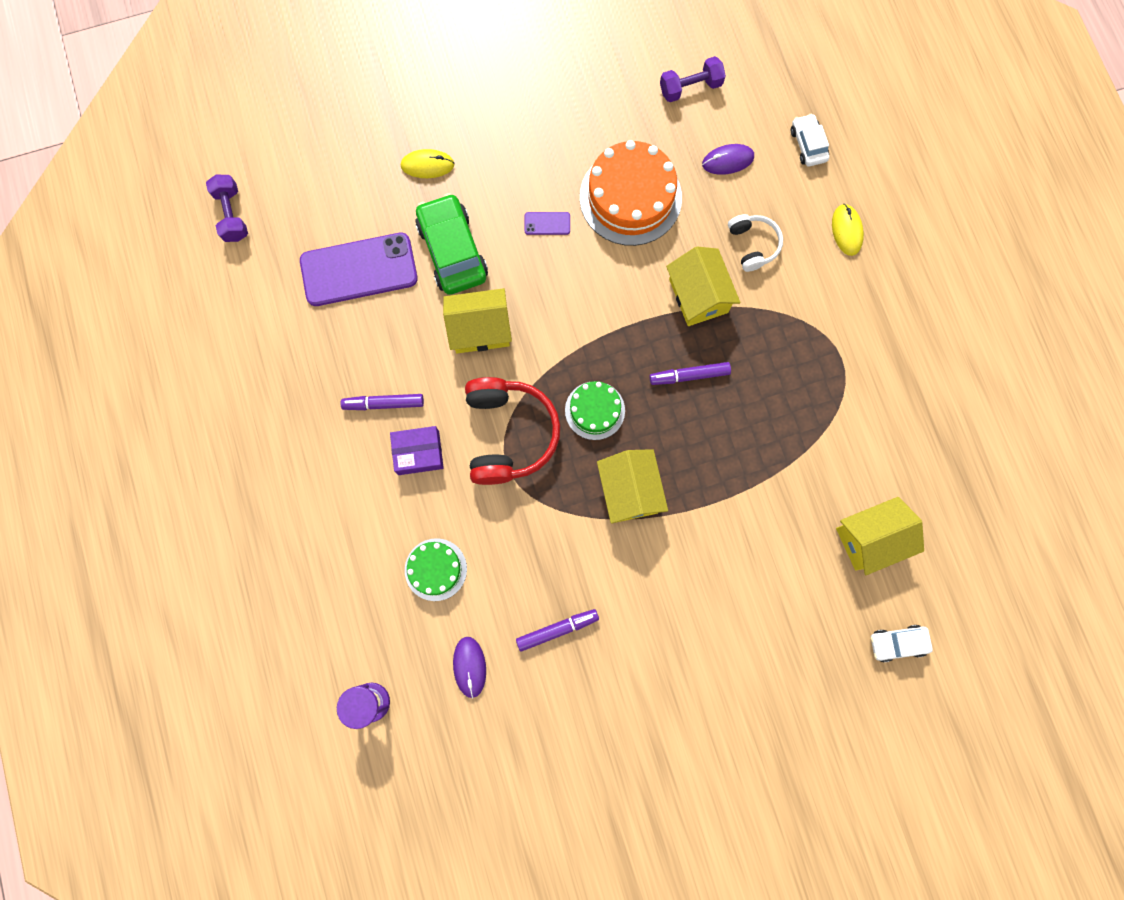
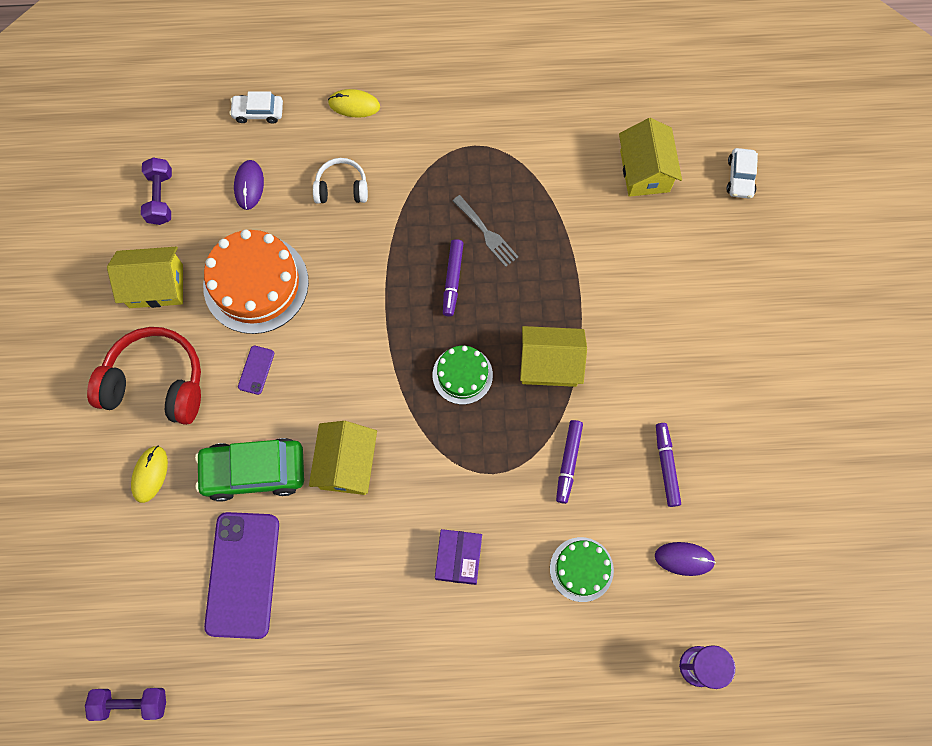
camera: 75 degrees left, 5 degrees down
purple marker [341,394,424,410] -> purple marker moved to [556,420,583,504]
red headphones [465,377,560,485] -> red headphones moved to [87,327,201,425]
yellow house [666,247,741,326] -> yellow house moved to [107,247,183,308]
none -> grey fork [453,195,518,267]

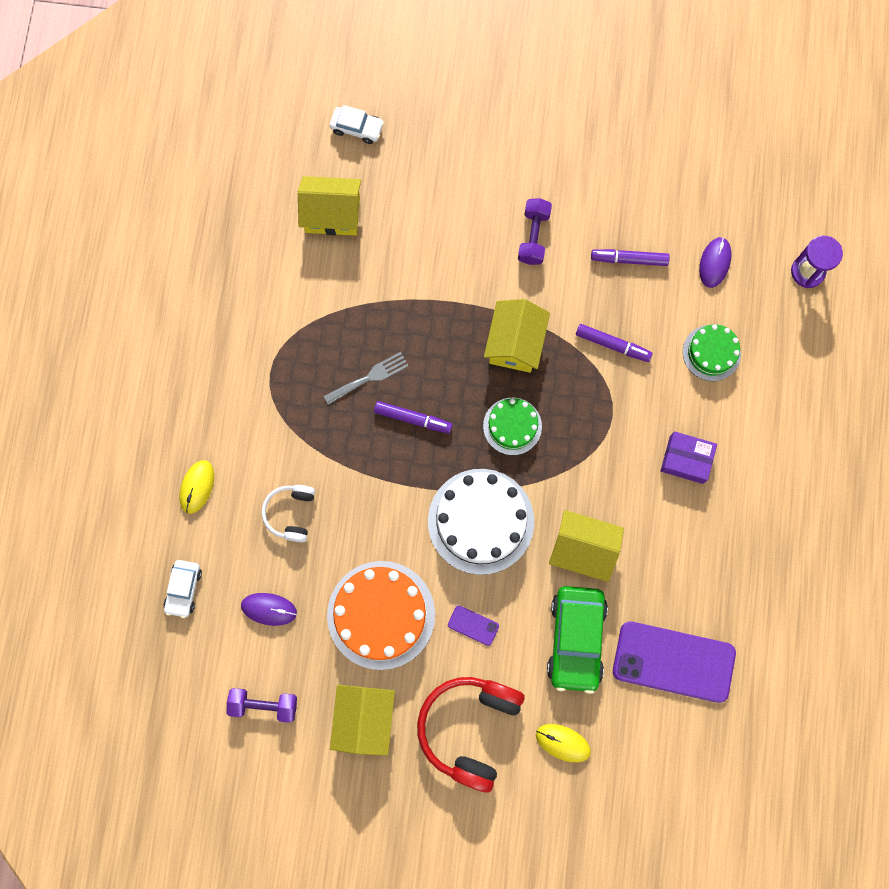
camera: 80 degrees left, 5 degrees up
purple dumbbell [85,688,166,721] -> purple dumbbell moved to [518,198,552,265]
none -> white cake [428,469,534,575]

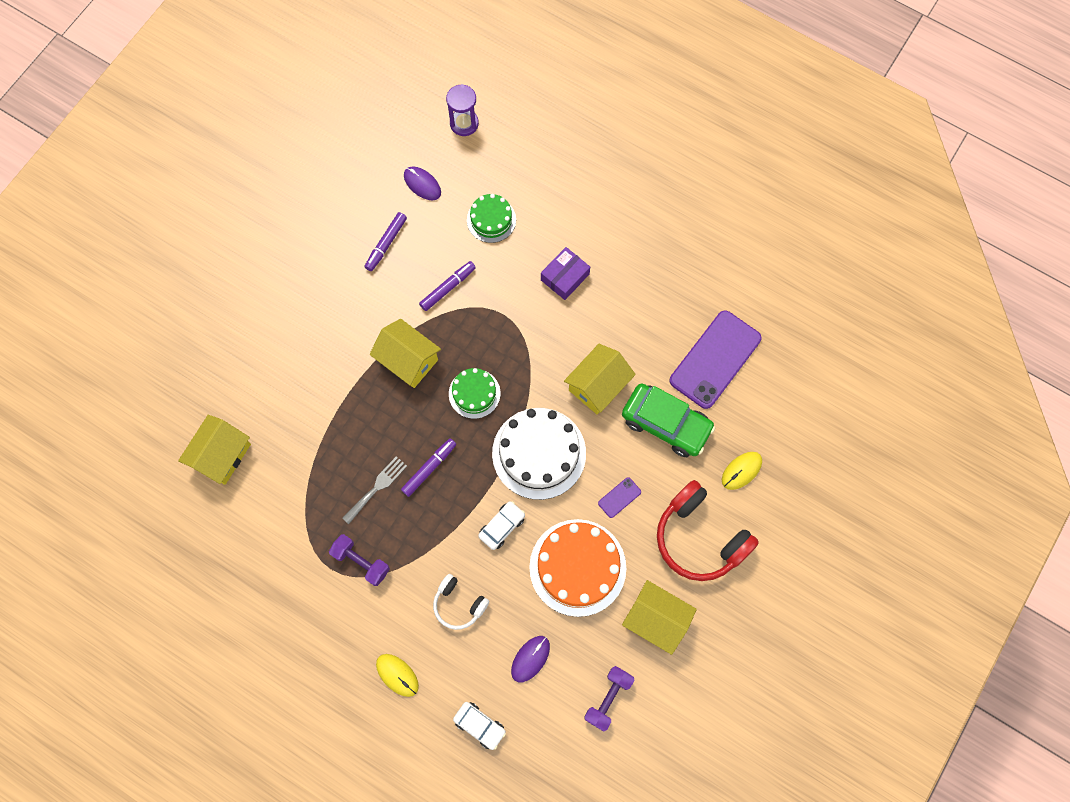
camera: 65 degrees left, 5 degrees down
grey fork [324,352,409,405] -> grey fork turned 45 degrees clockwise [342,456,407,524]
white car [330,105,384,144] -> white car moved to [478,501,525,550]
purple dumbbell [518,198,552,265] -> purple dumbbell moved to [329,534,390,586]

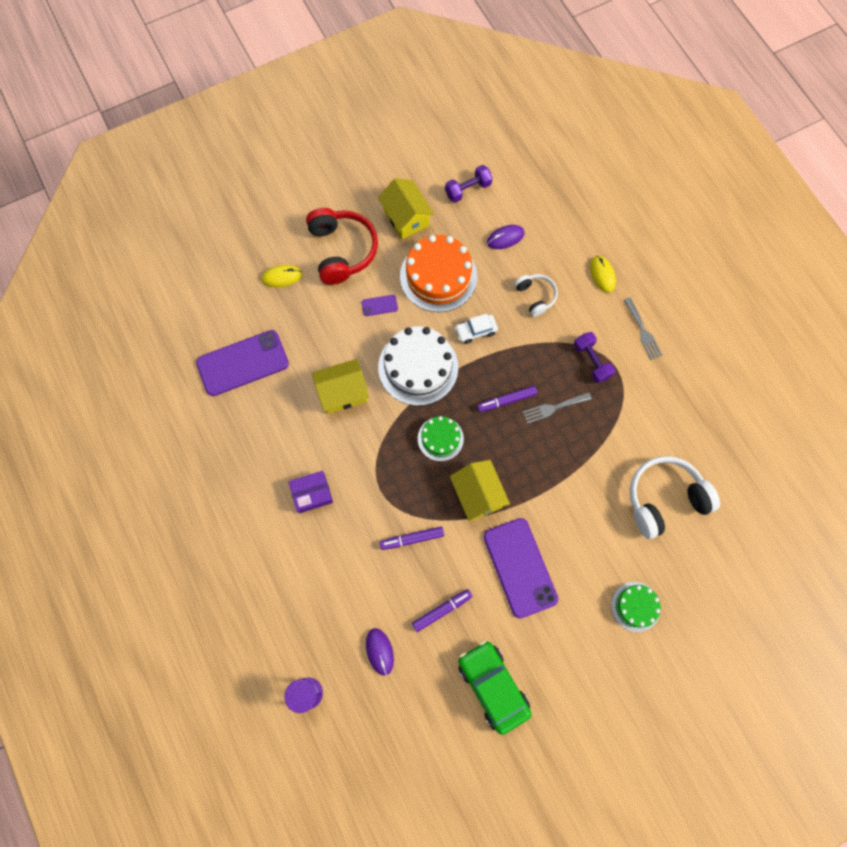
camera: 150 degrees left, 0 degrees up
yellow house [178,415,251,485] -> white headphones [629,456,720,539]
white car [453,702,506,750] -> none
green cake [467,194,516,243] -> green cake moved to [611,582,661,632]
green car [622,383,715,457] -> green car moved to [458,641,532,735]
none -> purple phone [484,518,558,619]
none -> grey fork [624,297,662,360]

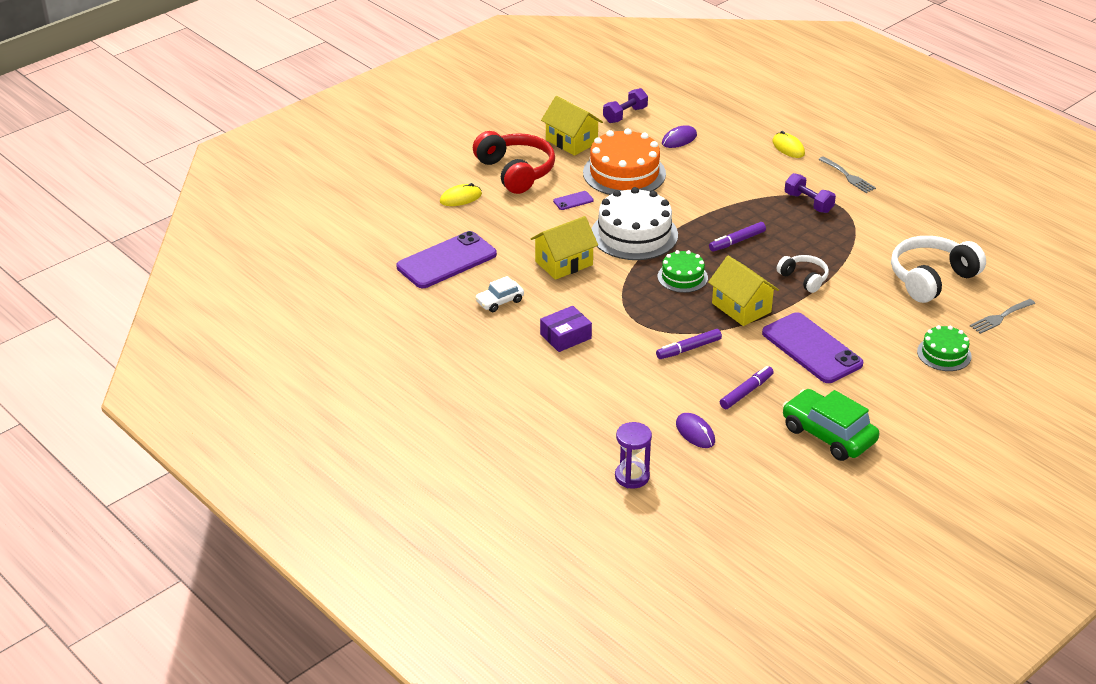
camera: 15 degrees left, 35 degrees down
white car [455,314,498,344] -> white car moved to [475,276,524,312]
white headphones [514,274,558,317] -> white headphones moved to [777,255,829,293]
grey fork [523,392,592,424] -> grey fork moved to [970,299,1035,334]

